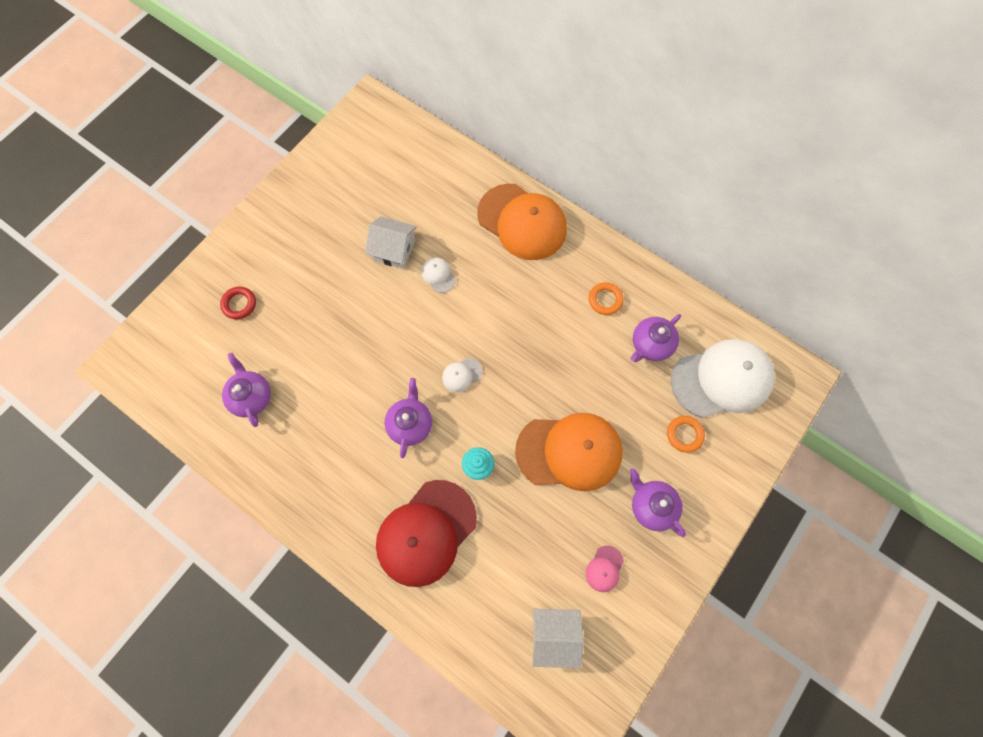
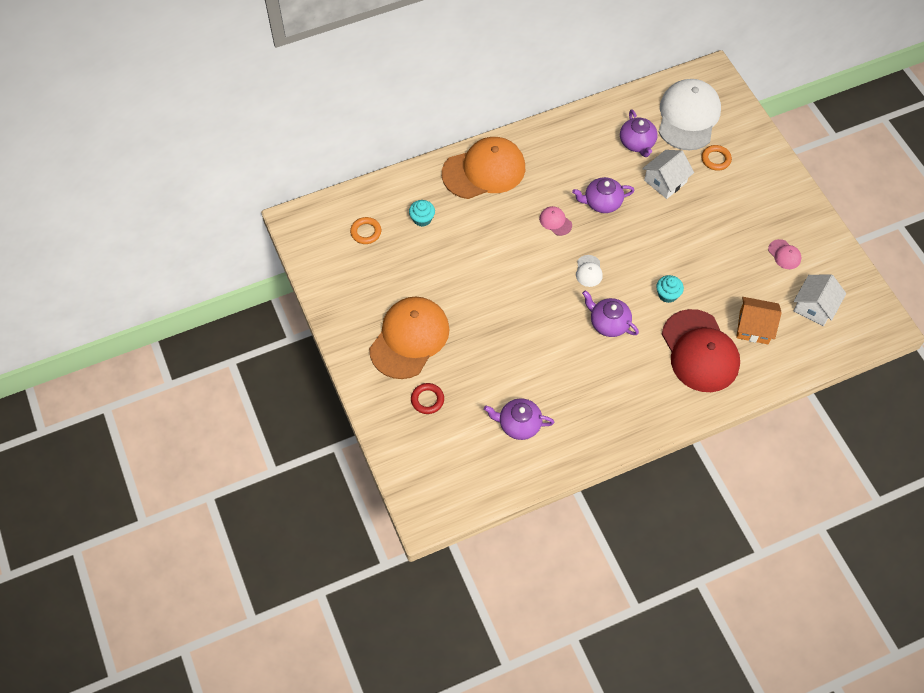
camera: 60 degrees left, 10 degrees down
white house [365,216,417,269] -> white house moved to [642,150,694,199]
white cap [422,257,456,293] -> none
orange cap [515,413,623,491] -> orange cap moved to [369,297,450,379]
orange ring [589,282,624,315] -> orange ring moved to [350,217,381,244]
purple teapot [630,469,686,537] -> purple teapot moved to [572,177,635,213]
none -> turquoise cupcake [409,200,435,227]
none -> pink cap [539,206,572,236]
none -> orange house [736,297,782,344]

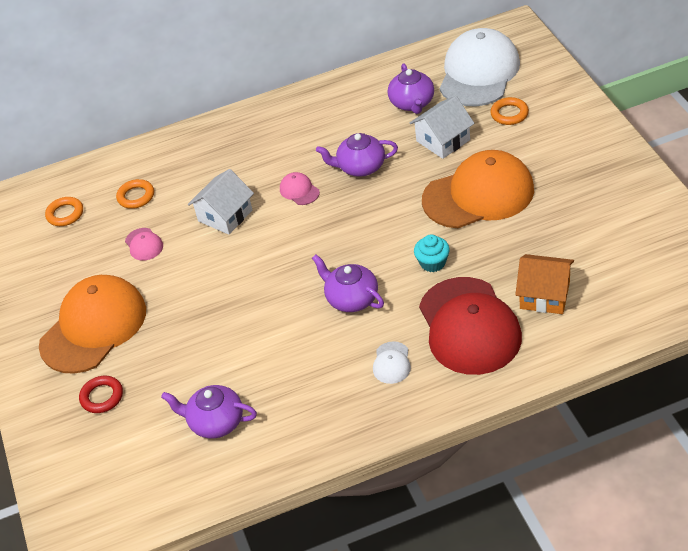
camera: 10 degrees right, 15 degrees down
turquoise cupcake [409,200,435,227] -> orange ring [116,179,154,209]
orange cap [442,137,525,199] -> orange cap moved to [422,150,534,228]
white cap [576,255,603,287] -> white cap moved to [373,341,411,384]
pink cap [768,239,801,269] -> pink cap moved to [125,228,163,261]
white house [793,274,846,326] -> white house moved to [188,169,254,235]

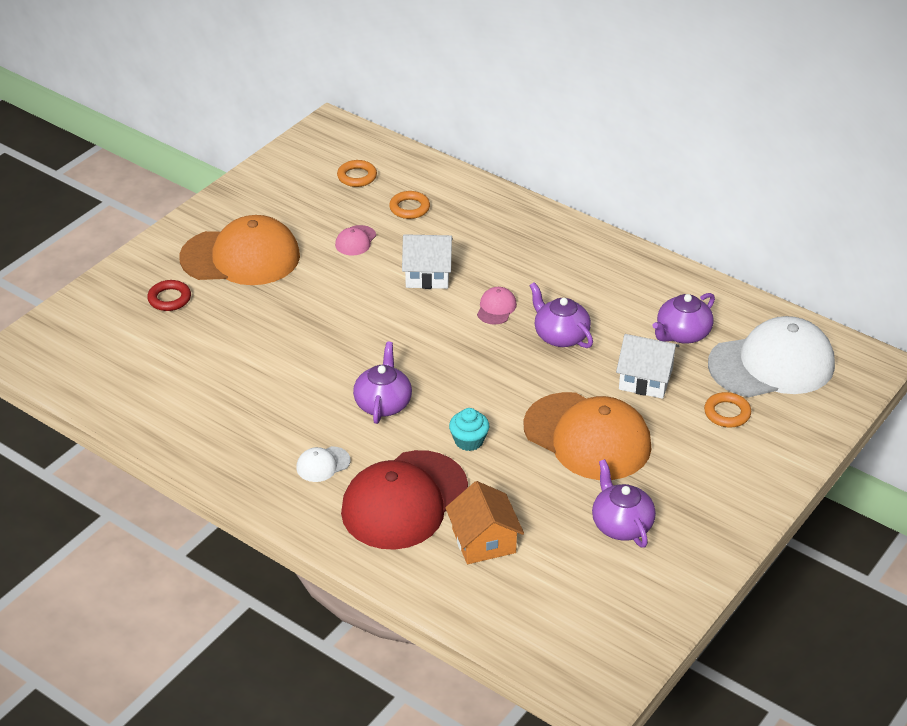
camera: 50 degrees right, 5 degrees down
purple teapot [161,385,257,438] -> purple teapot moved to [592,459,656,548]

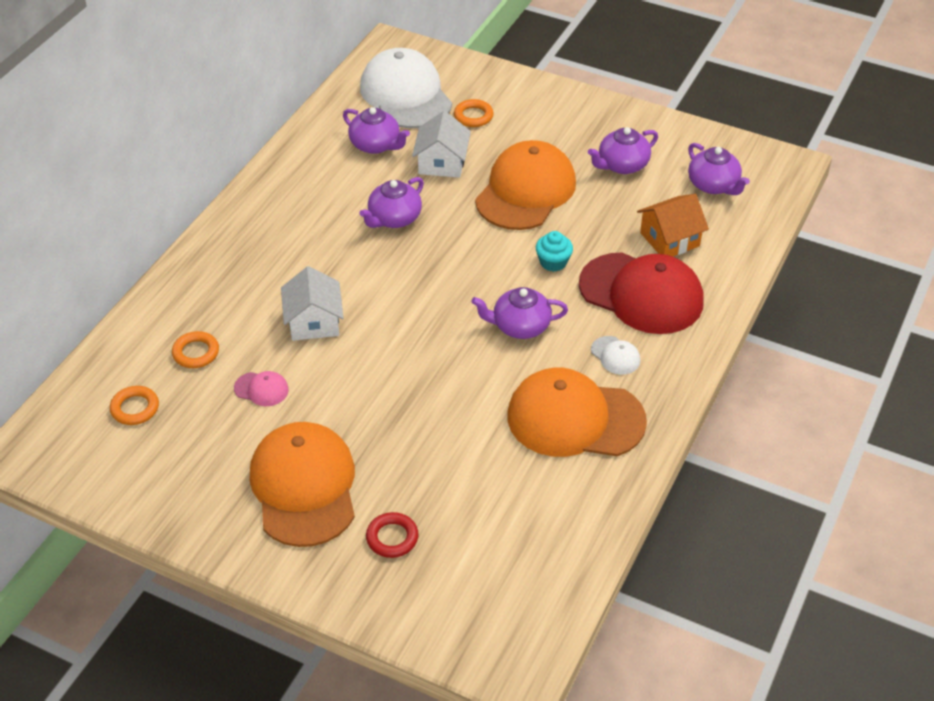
camera: 100 degrees left, 5 degrees up
pink cap [477,287,517,325] -> none
none -> orange cap [507,367,647,457]
none -> purple teapot [688,143,750,195]

